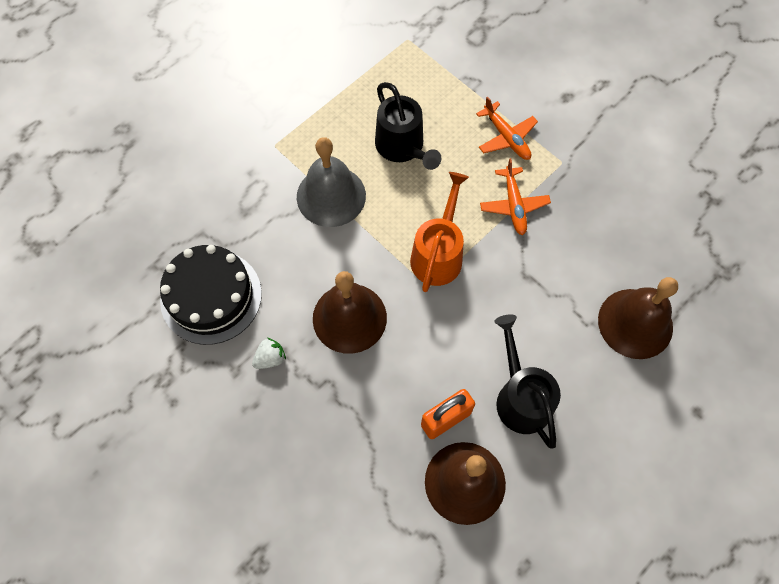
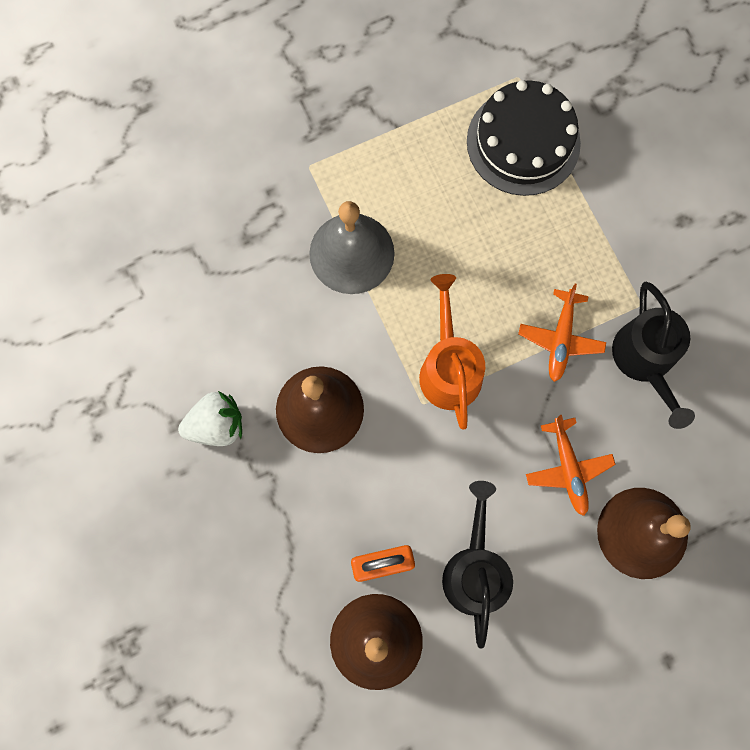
camera: 20 degrees right, 10 degrees up
black cake [160,245,262,345] -> black cake moved to [467,80,581,196]
white strawberry [252,338,286,369] -> white strawberry [178,391,242,446], size x1.60
black watering can [375,82,441,170] -> black watering can moved to [612,282,695,429]
orange watering can [410,172,469,292] -> orange watering can turned 45 degrees counterclockwise [419,274,485,429]
orange plane [476,96,538,160] -> orange plane moved to [526,415,616,516]

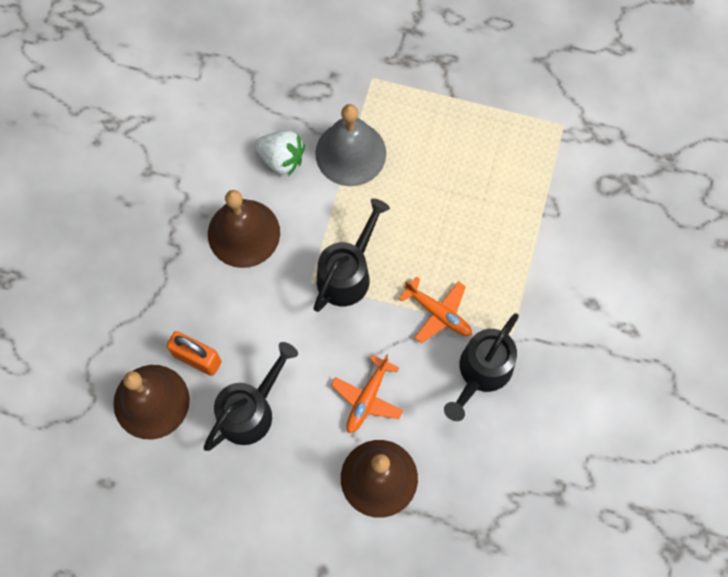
camera: 40 degrees right, 5 degrees down
white strawberry [178,391,242,446] -> white strawberry moved to [254,131,305,176]
orange watering can [419,274,485,429] -> black watering can [313,198,390,312]
black cake [467,80,581,196] -> none
orange plane [518,284,606,382] -> orange plane turned 105 degrees counterclockwise [399,276,472,343]

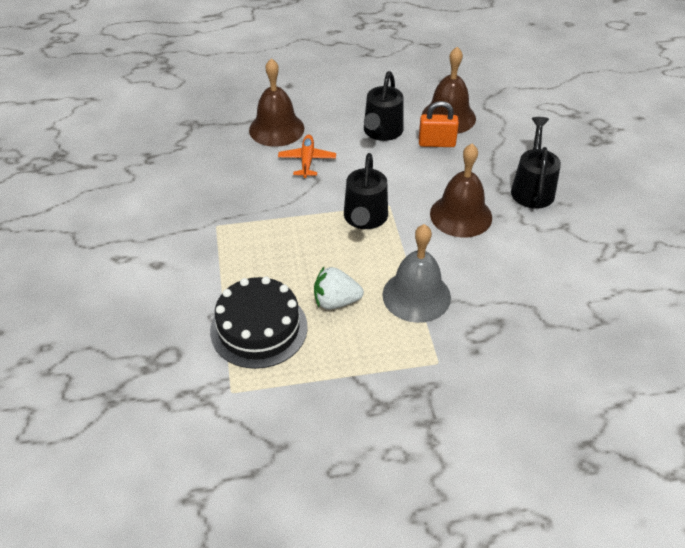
camera: 155 degrees right, 25 degrees down
white strawberry [254,131,305,176] -> white strawberry moved to [314,267,364,310]
orange plane [399,276,472,343] -> none
black watering can [444,313,519,421] -> black watering can moved to [511,117,561,209]
none -> black cake [210,276,308,369]

